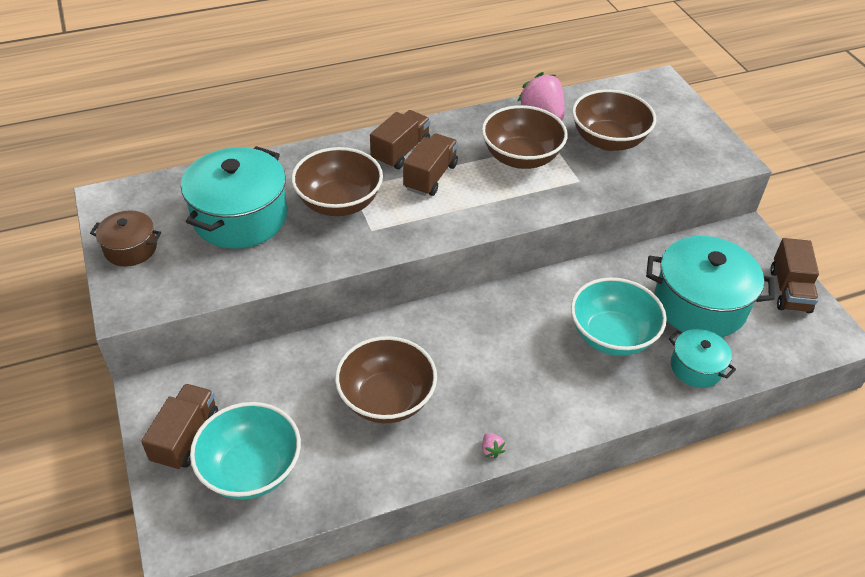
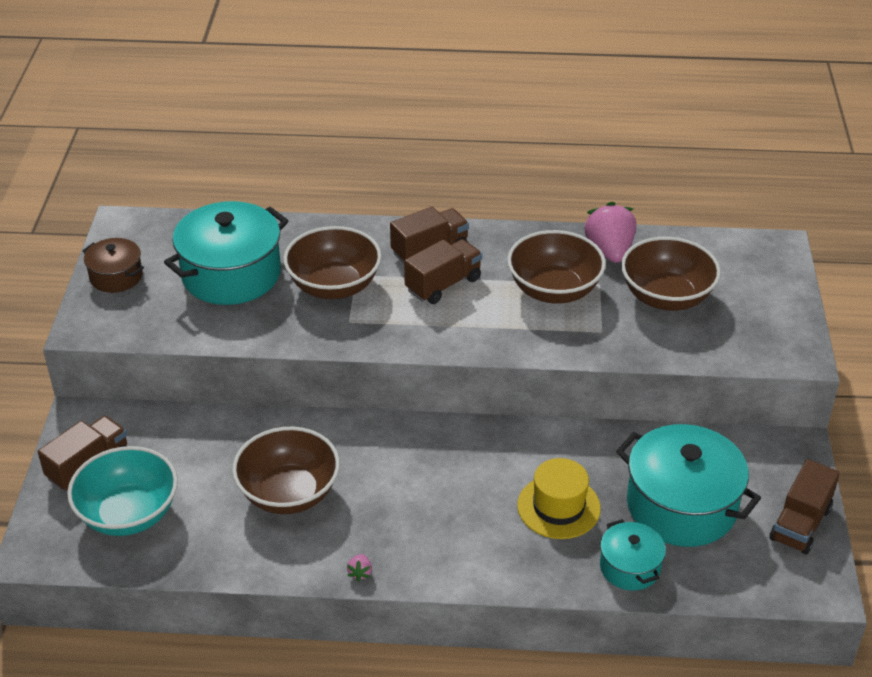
camera: 25 degrees right, 5 degrees down
turquoise bowl [571,277,667,356] -> yellow hat [517,458,601,539]

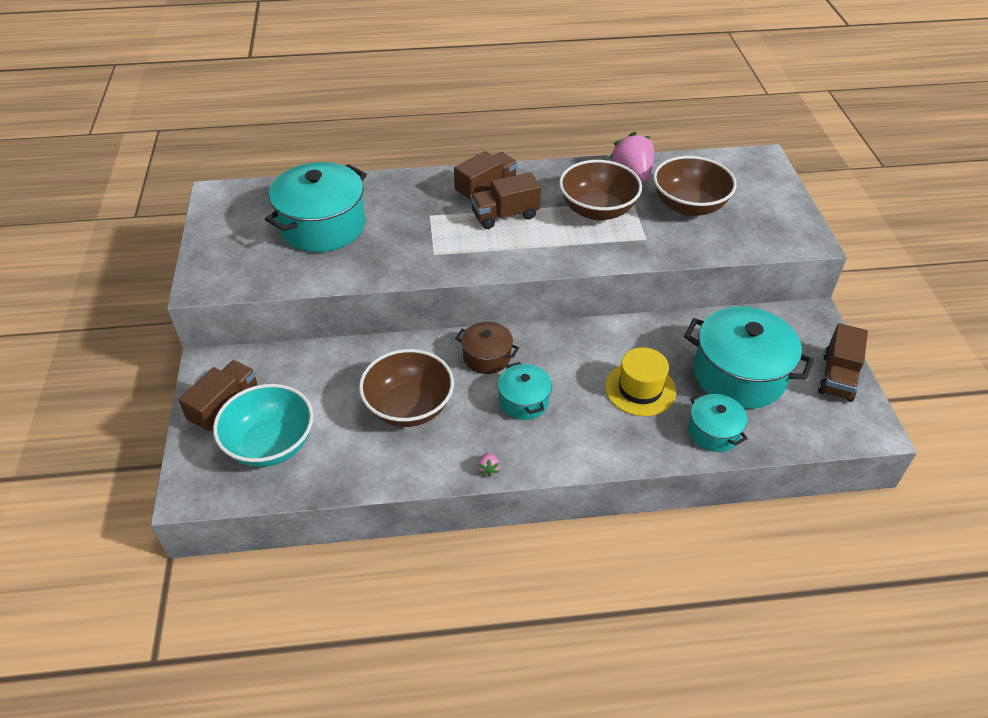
camera: 10 degrees left, 5 degrees up
brown pot [82,238,144,293] -> brown pot moved to [455,322,519,374]
brown bowl [284,226,382,299] -> none
brown truck [404,239,482,304] -> brown truck turned 150 degrees counterclockwise [470,172,541,229]
none -> turquoise pot [498,362,552,420]

